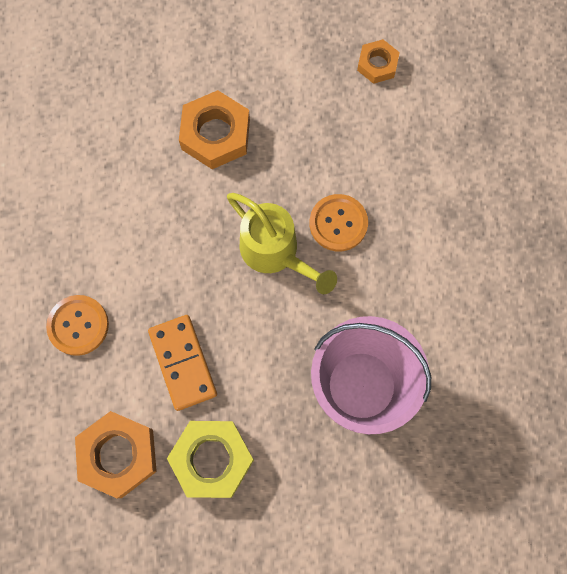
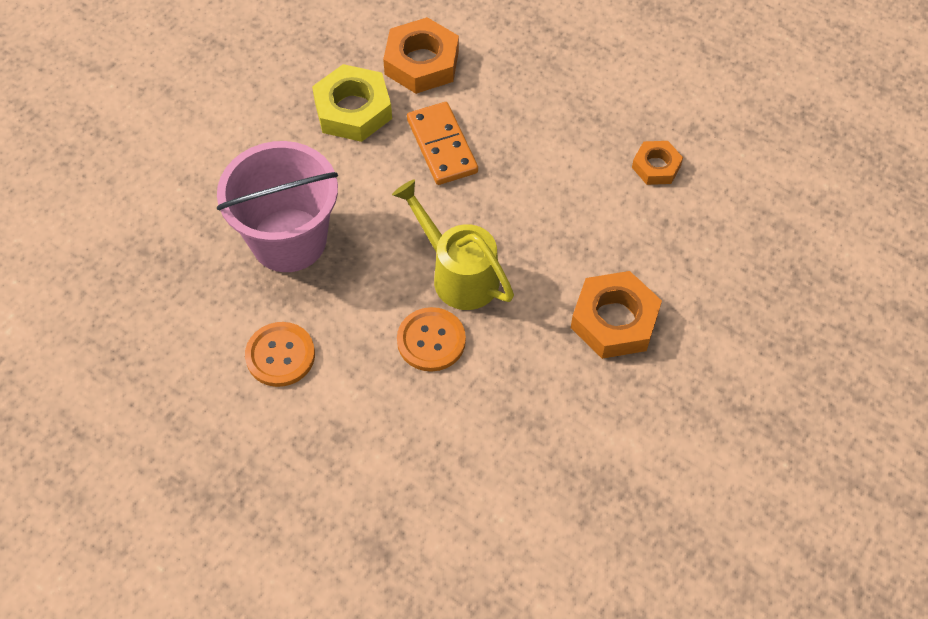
camera: 135 degrees right, 15 degrees down
orange button [46,295,109,356] -> orange button moved to [245,322,315,387]
orange domino [148,315,217,411] -> orange domino turned 45 degrees clockwise [407,102,478,185]
yellow watering can [227,193,337,294] -> yellow watering can turned 45 degrees clockwise [392,179,514,310]
orange nut [357,39,400,84] -> orange nut moved to [632,141,683,185]

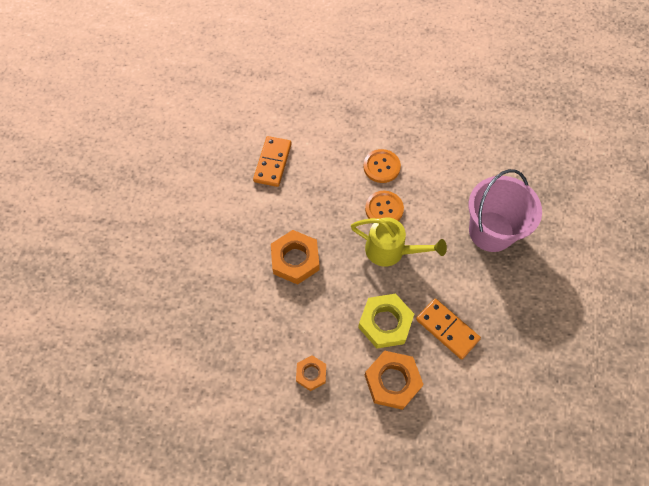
camera: 155 degrees right, 5 degrees up
orange button [245,322,315,387] -> orange button moved to [363,149,401,183]
yellow nut [312,64,392,142] -> yellow nut moved to [358,293,414,349]
orange nut [383,17,459,94] -> orange nut moved to [364,350,424,410]
none -> orange domino [253,136,292,187]

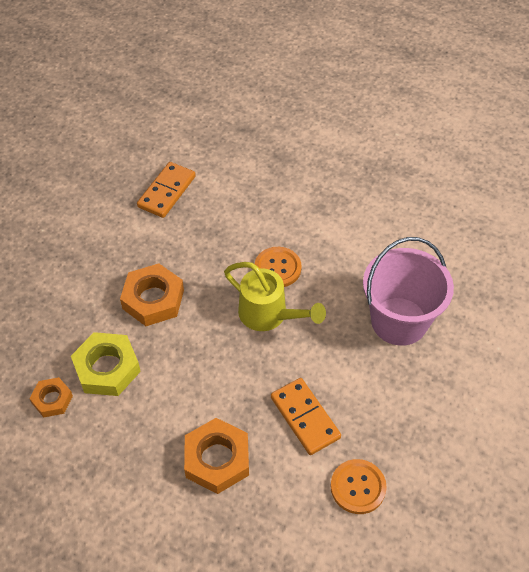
camera: 15 degrees right, 10 degrees down
orange nut [296,355,326,391] -> orange nut moved to [29,377,73,418]
yellow nut [358,293,414,349] -> yellow nut moved to [71,332,141,396]
orange button [363,149,401,183] -> orange button moved to [331,459,387,514]

